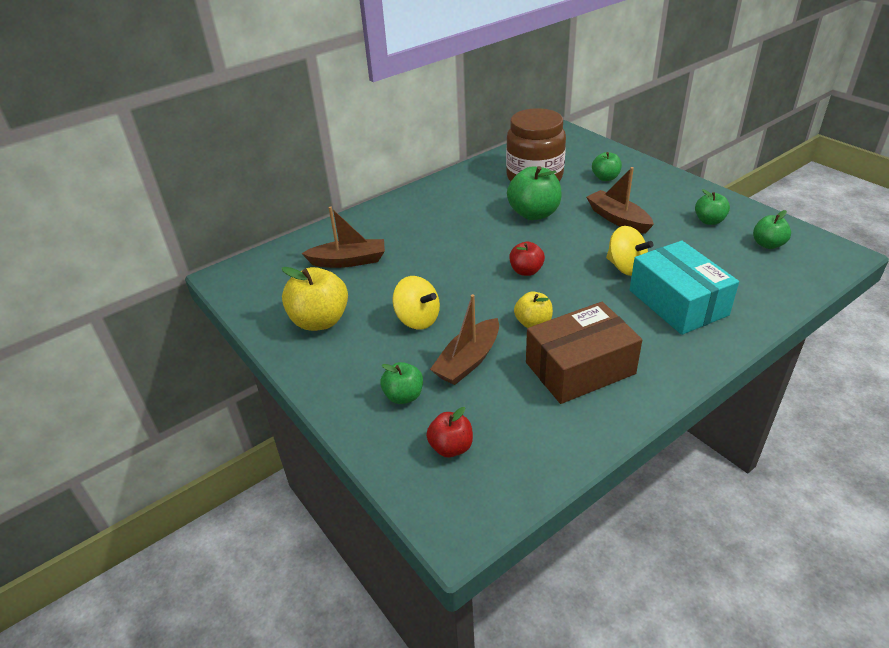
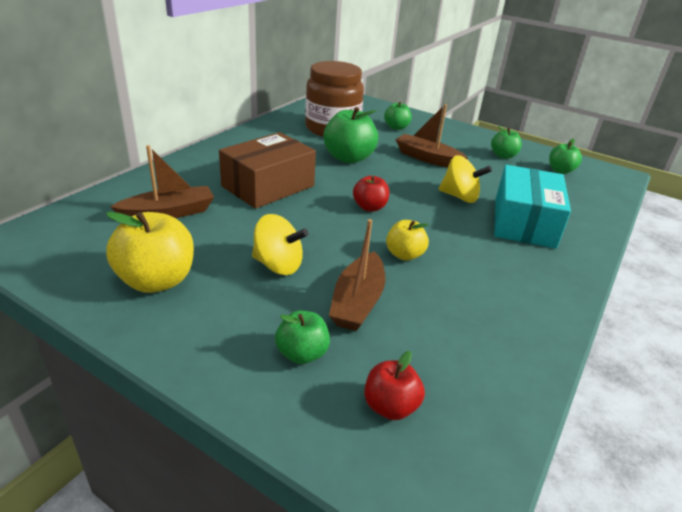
camera: 25 degrees left, 5 degrees down
brown box [526,302,642,404] -> brown box moved to [219,132,316,209]
turquoise box [630,240,739,335] -> turquoise box turned 60 degrees clockwise [494,165,571,249]

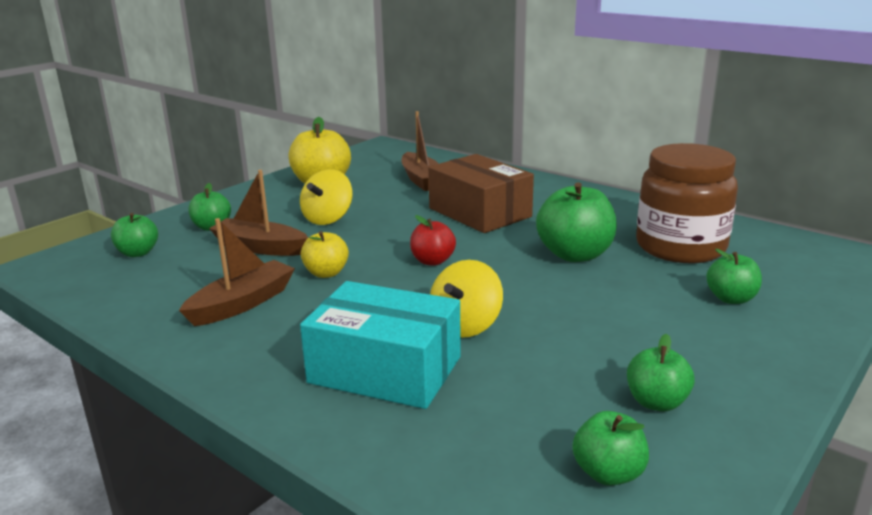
camera: 100 degrees right, 10 degrees down
red apple [364,351,425,420] -> green apple [111,213,158,257]
brown boat [395,104,468,168] -> brown boat moved to [179,218,295,326]

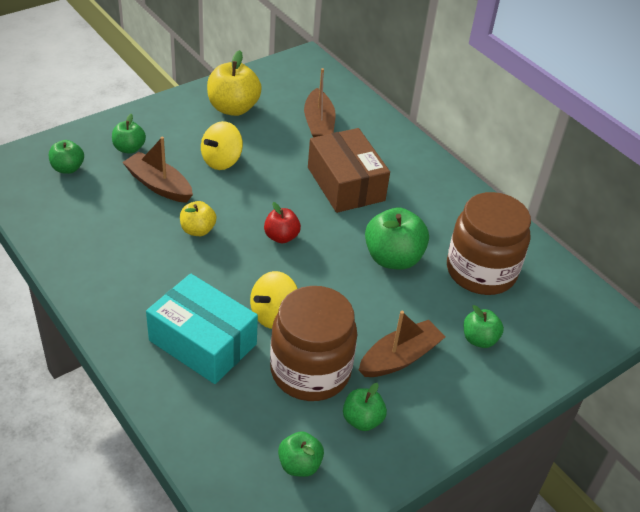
camera: 10 degrees right, 20 degrees up
brown boat [179,218,295,326] -> brown boat moved to [359,311,446,377]
none -> brown jar [270,286,357,401]

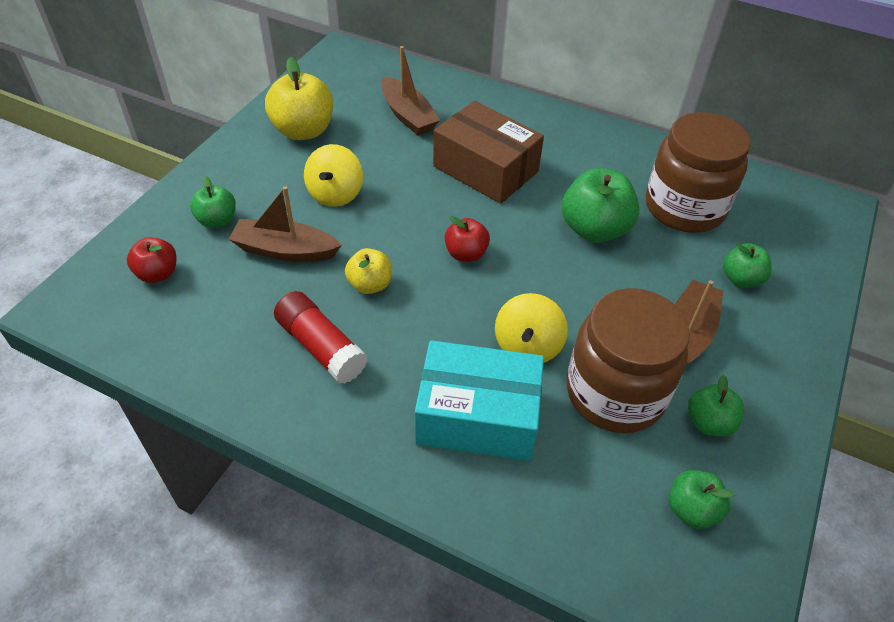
camera: 25 degrees left, 5 degrees up
green apple [49,140,84,174] -> red apple [127,237,176,283]
none -> red glue stick [274,291,368,384]

